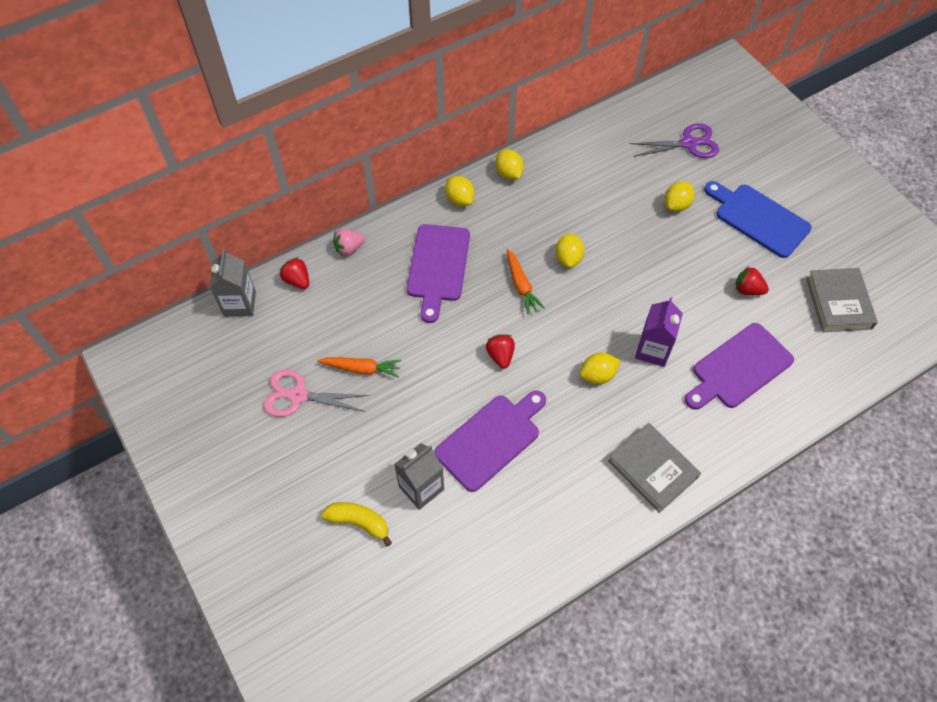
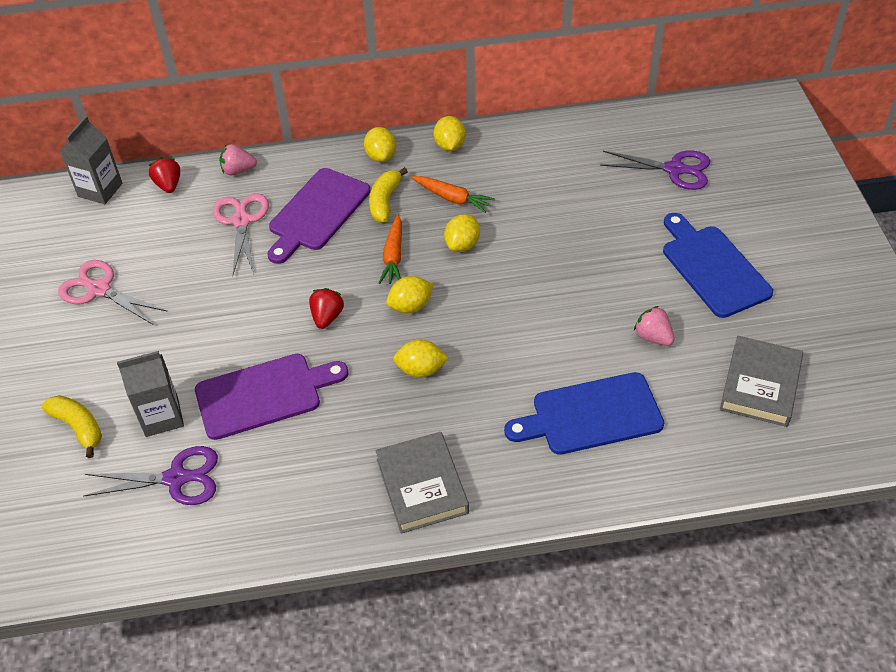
camera: 25 degrees right, 10 degrees down
orange carrot [318,357,401,377] -> orange carrot moved to [411,176,495,213]
purple carton [635,297,683,367] -> none
yellow lemon [665,181,695,212] -> yellow lemon moved to [386,276,434,313]
purple cutting board [685,323,794,410] -> blue cutting board [504,372,664,455]
red strawberry [736,266,769,295] -> pink strawberry [634,306,674,346]
none -> purple scissors [83,446,218,505]
none -> pink scissors [213,193,269,274]
none -> yellow banana [369,167,408,222]

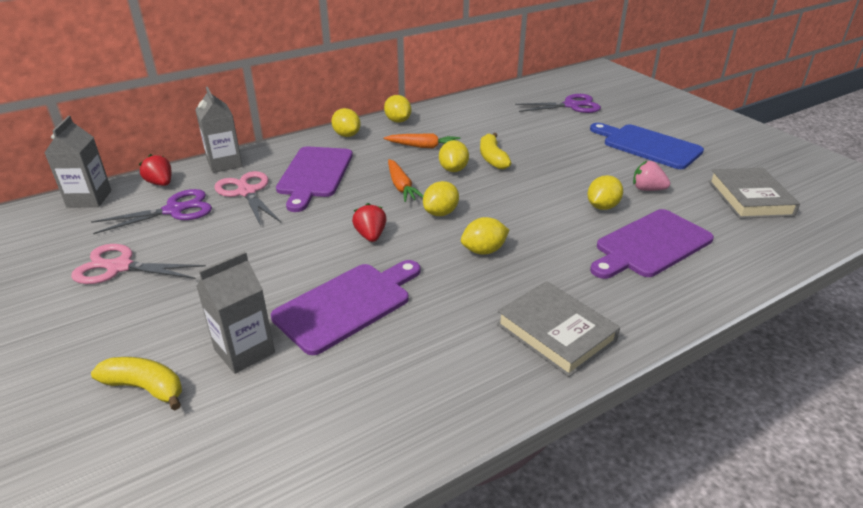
camera: 25 degrees left, 15 degrees down
purple scissors [83,446,218,505] -> purple scissors moved to [91,189,212,234]
pink strawberry [219,144,257,175] -> grey carton [195,87,243,173]
yellow banana [369,167,408,222] -> yellow banana moved to [480,133,511,169]
blue cutting board [504,372,664,455] -> purple cutting board [590,209,714,279]
none -> yellow lemon [587,175,623,210]

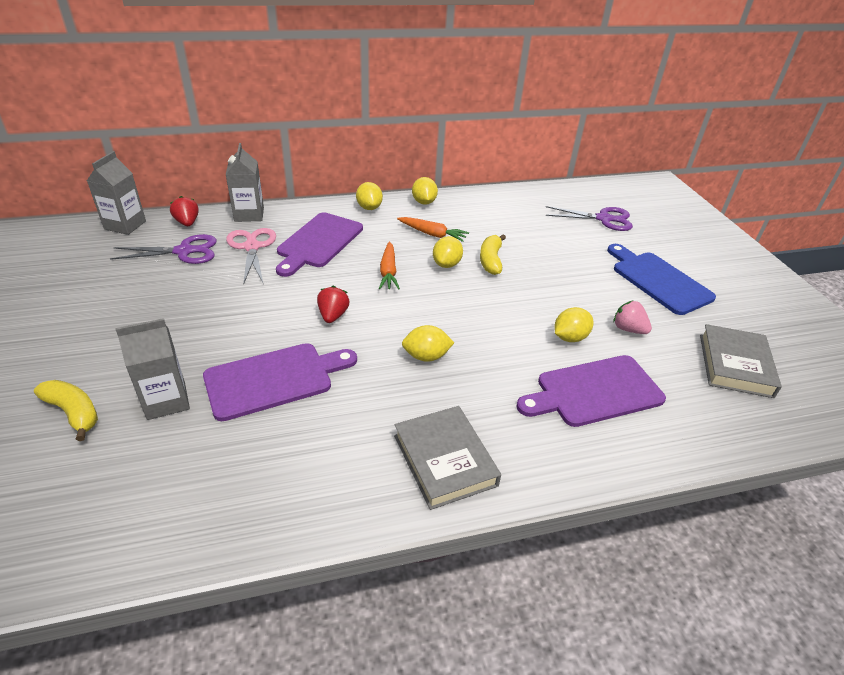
camera: 15 degrees right, 5 degrees up
pink scissors [71,244,206,284] -> none
yellow lemon [423,181,459,216] -> none

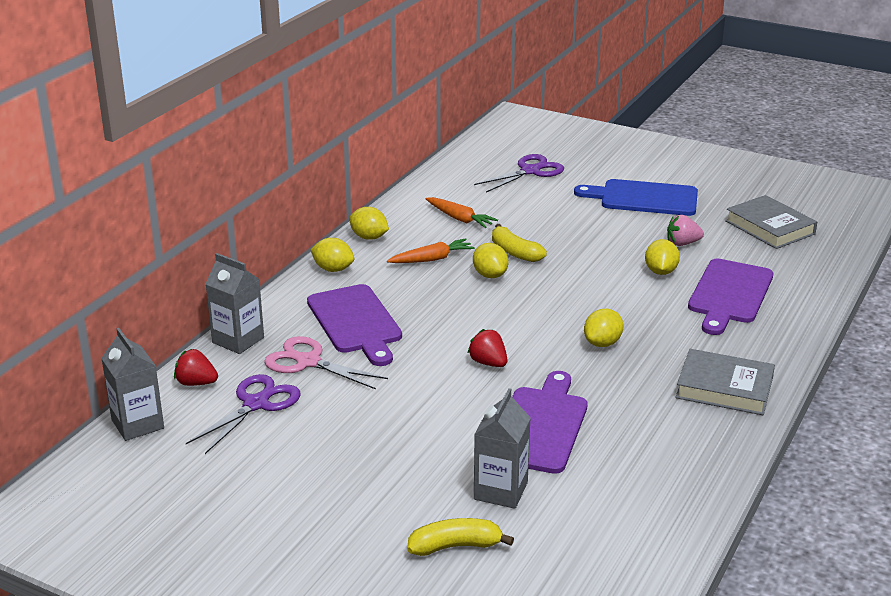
camera: 45 degrees left, 10 degrees down
orange carrot [379,242,400,289] -> orange carrot moved to [426,197,498,228]

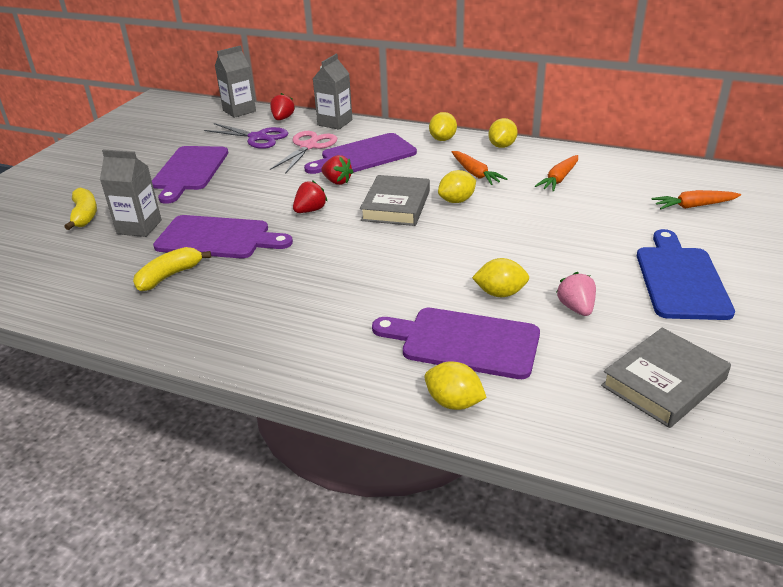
camera: 85 degrees right, 5 degrees up
purple scissors [474,154,564,192] -> orange carrot [651,190,741,209]
yellow banana [492,224,547,262] -> yellow banana moved to [133,247,211,291]
yellow lemon [584,309,624,347] -> yellow lemon moved to [424,361,487,410]
grey book [676,349,775,415] -> grey book moved to [360,175,430,226]
none -> purple cutting board [152,146,228,204]
none -> red strawberry [321,155,353,185]

